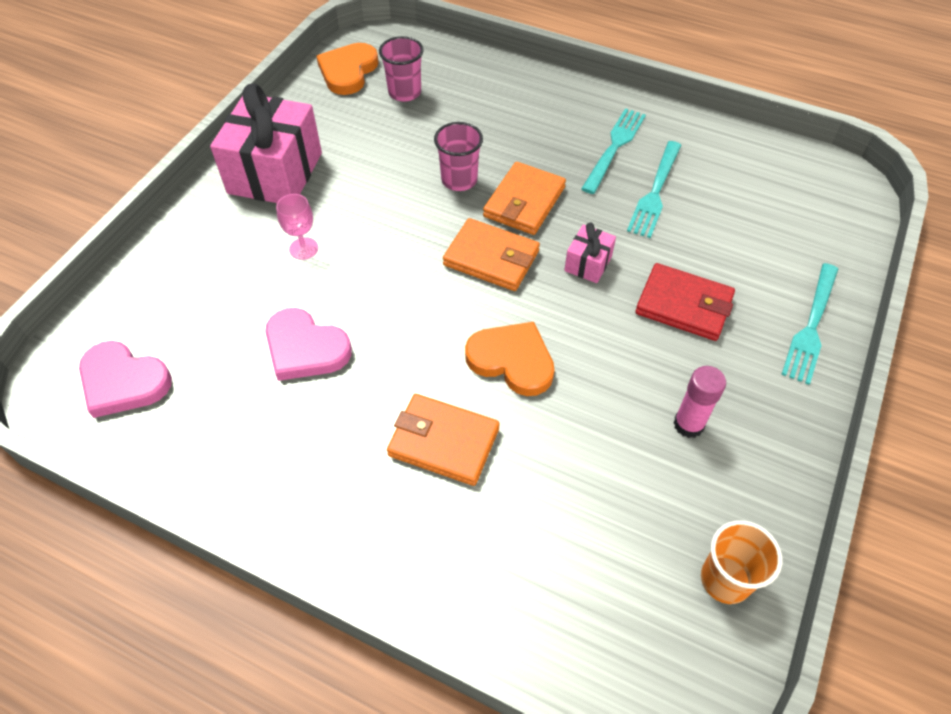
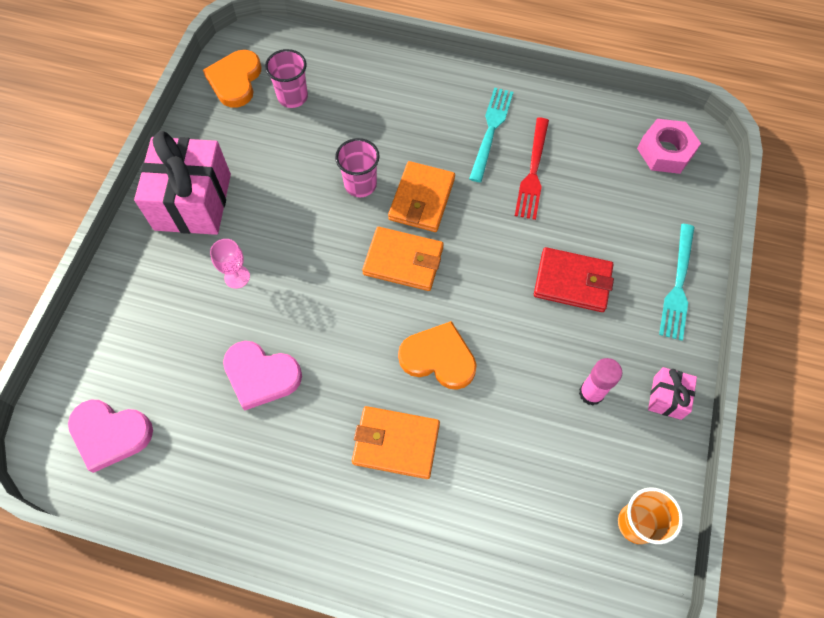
camera: 10 degrees left, 10 degrees up
pink gift [564,223,616,283] -> pink gift moved to [648,367,697,420]
turquoise fork [627,141,681,238] -> red fork [515,118,549,220]
none -> pink nut [637,119,701,174]

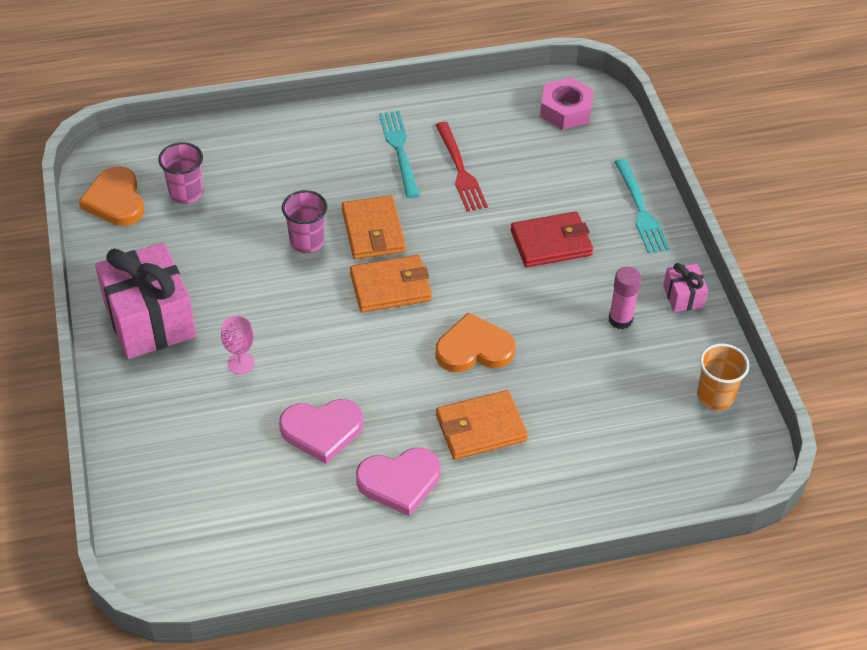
camera: 30 degrees left, 15 degrees down
pink heart [68,400,153,473] -> pink heart moved to [356,448,441,516]

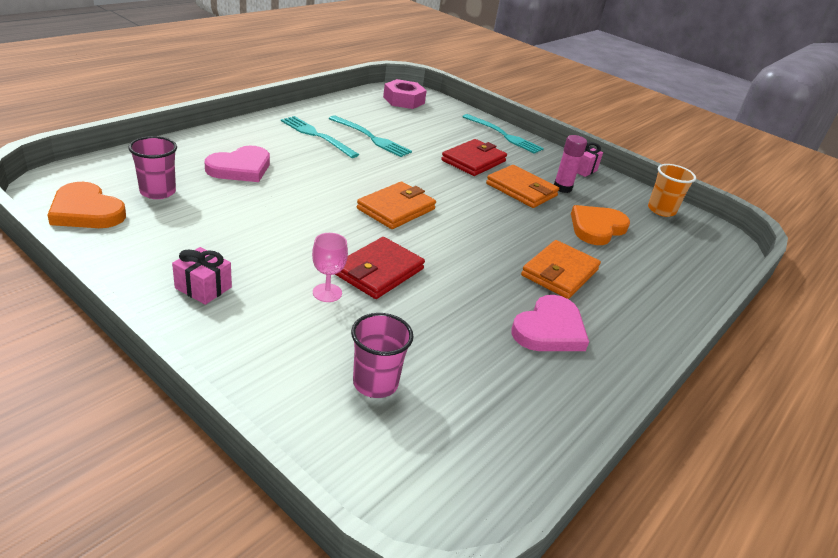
camera: 40 degrees left, 15 degrees down
pink gift [95,243,196,359] -> pink gift [172,247,232,305], size x0.46
pink heart [279,399,363,464] -> pink heart moved to [205,146,270,182]
pink cup [282,190,327,253] -> pink cup moved to [351,313,414,398]
orange wallet [342,195,406,259] -> orange wallet moved to [486,165,559,208]
red fork [436,122,488,212] -> turquoise fork [329,115,412,157]
orange heart [436,313,515,372] -> orange heart moved to [571,205,630,245]
none -> red wallet [335,237,425,299]

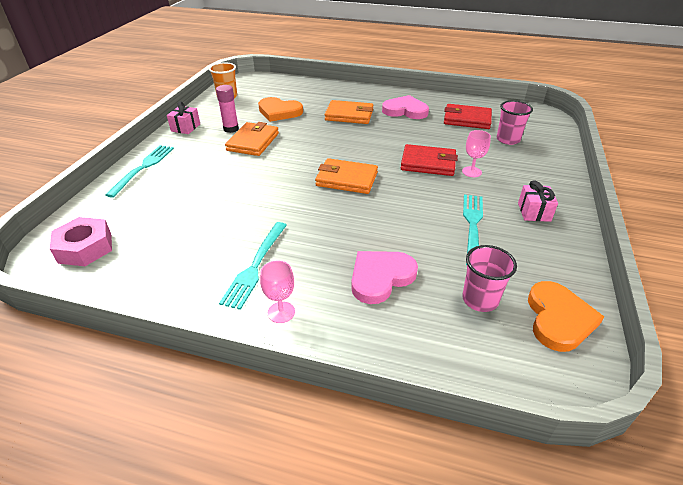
camera: 110 degrees left, 5 degrees up
pink heart [205,146,270,182] -> pink heart turned 60 degrees counterclockwise [351,251,418,304]
turquoise fork [329,115,412,157] -> turquoise fork moved to [463,194,483,265]
red wallet [441,139,507,176] -> red wallet moved to [444,104,492,129]
none -> pink goblet [260,261,295,323]

